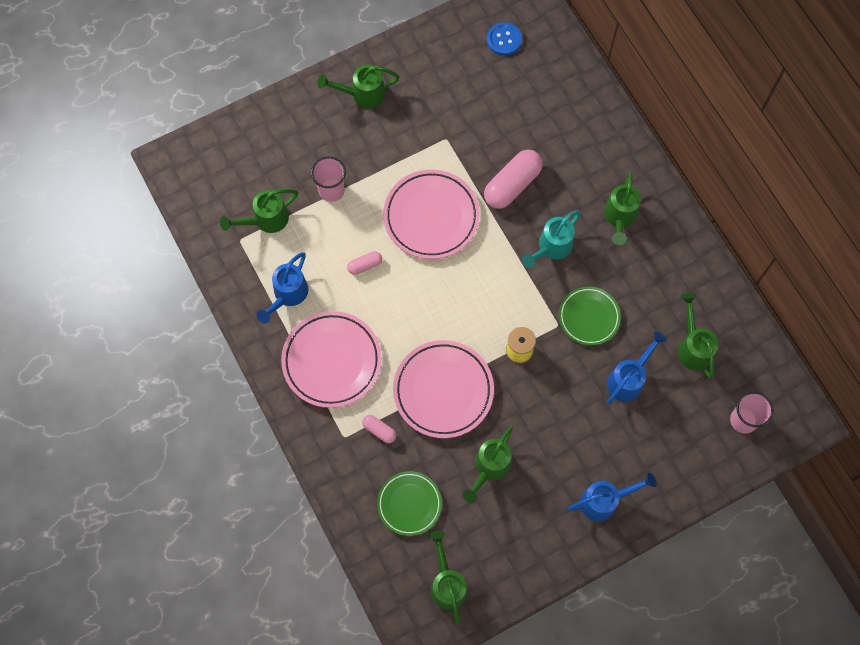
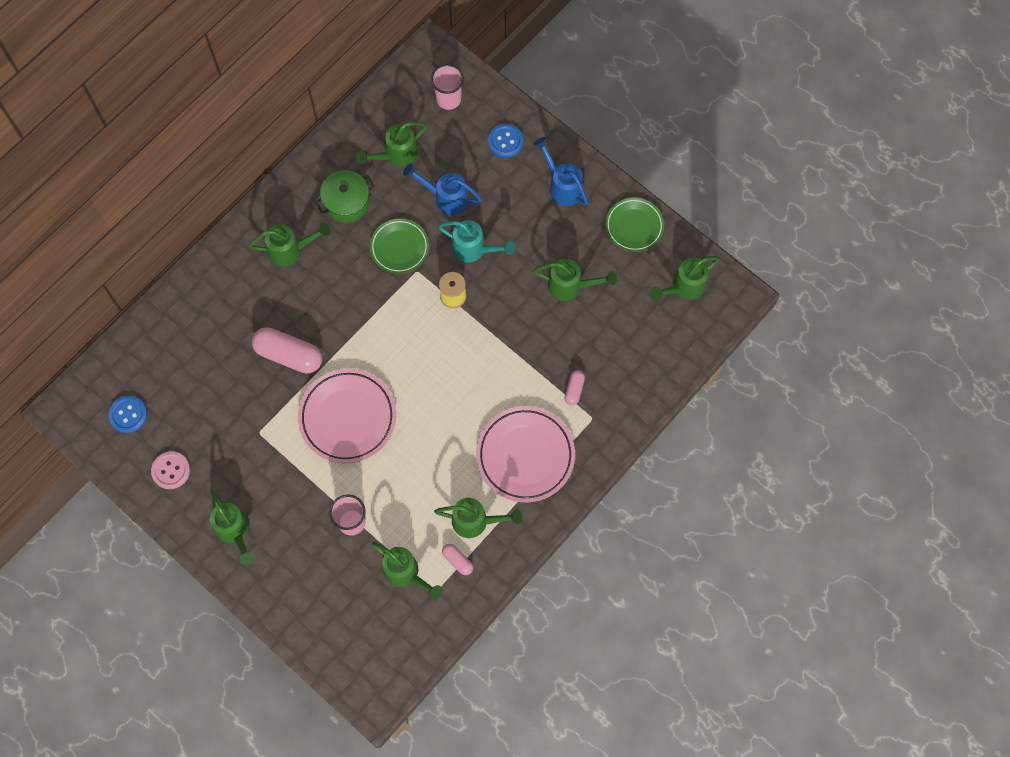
camera: 110 degrees left, 0 degrees up
blue watering can [256,252,308,323] -> green watering can [434,498,522,538]
pink capsule [347,251,382,275] -> pink capsule moved to [442,544,473,575]
green plate [377,471,442,536] -> green plate moved to [605,198,664,252]
pink plate [393,340,494,438] -> none
turquoise watering can [522,210,581,268] -> turquoise watering can moved to [438,220,515,263]
none -> pink button [151,451,190,489]
none -> green pot [315,170,375,223]
none -> blue button [488,124,523,158]

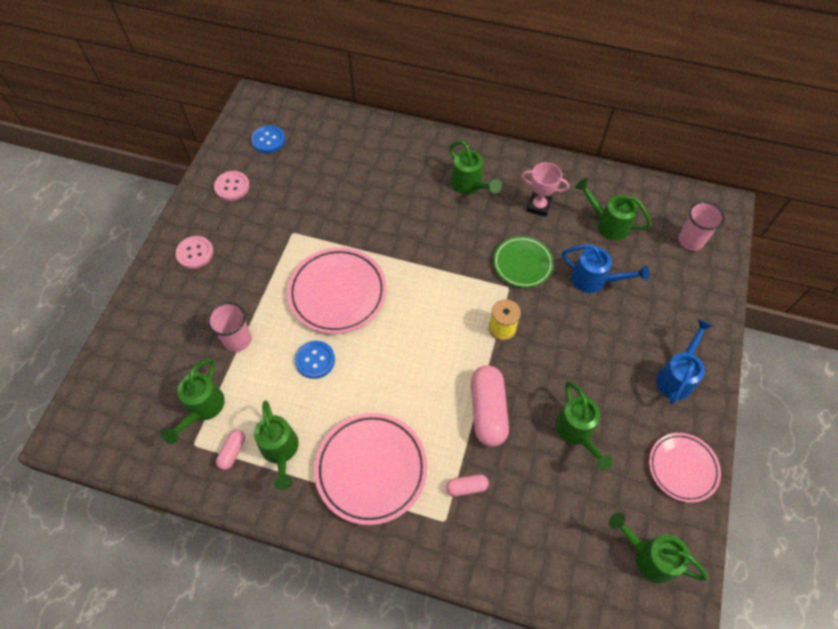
camera: 65 degrees right, 10 degrees down
green watering can [210,491,255,565] -> pink button [175,236,213,269]
pink capsule [252,327,322,374] -> pink capsule moved to [471,365,509,447]
green pot [315,170,375,223] -> pink trophy [522,162,569,217]
blue watering can [403,164,482,216] -> blue watering can turned 120 degrees clockwise [562,244,650,293]
turquoise watering can [438,220,515,263] -> none
blue button [488,124,523,158] -> blue button moved to [295,341,335,379]
green plate [605,198,664,252] -> pink plate [649,433,721,503]

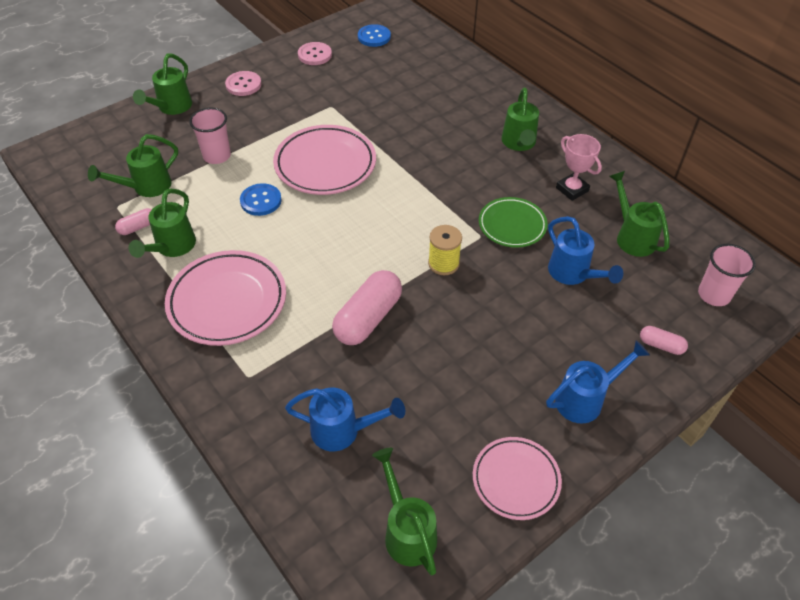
camera: 35 degrees right, 10 degrees down
pink capsule [446,474,489,496] -> pink capsule moved to [640,326,688,355]
green watering can [555,382,613,470] -> green watering can moved to [133,54,192,115]
none -> blue watering can [285,388,405,451]

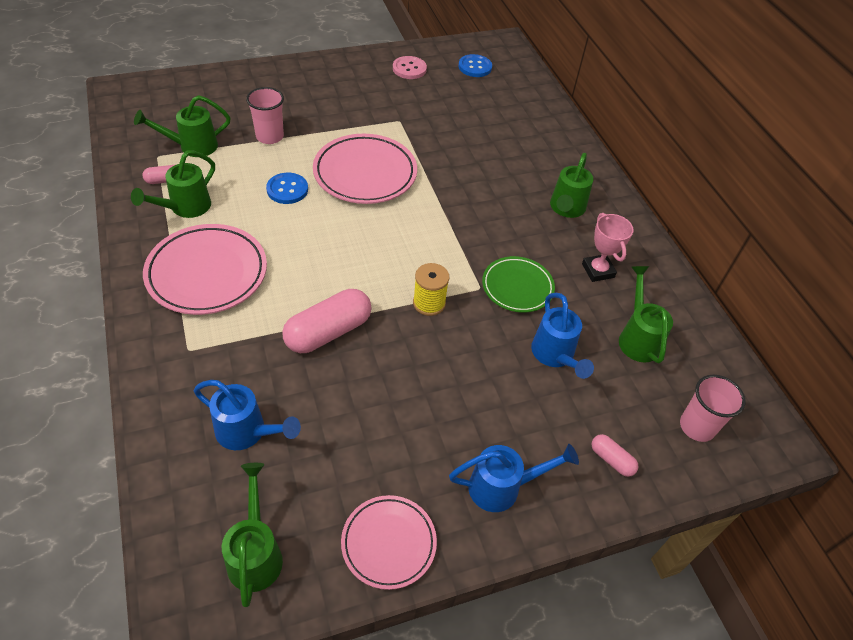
camera: 15 degrees right, 0 degrees up
green watering can [133,54,192,115] -> none
pink button [225,71,261,96] -> none

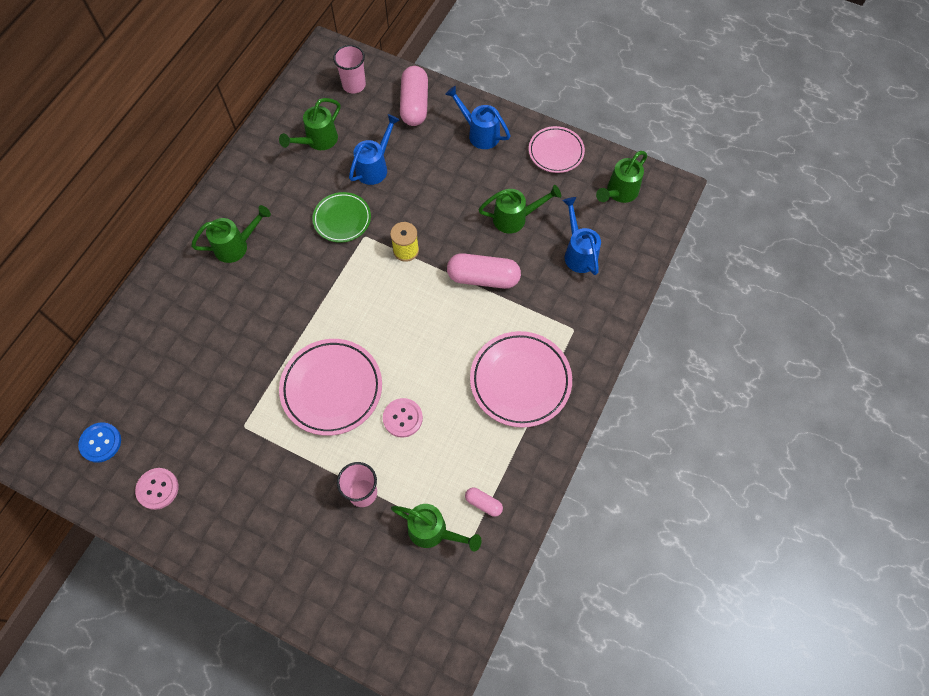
camera: 130 degrees left, 15 degrees up
green watering can [131,151,215,218] -> green watering can moved to [478,185,561,233]
blue button [266,173,308,204] -> pink button [383,398,423,438]
pink trophy [582,213,634,282] -> none
pink capsule [592,434,639,477] -> pink capsule [400,66,428,126], size x2.02

